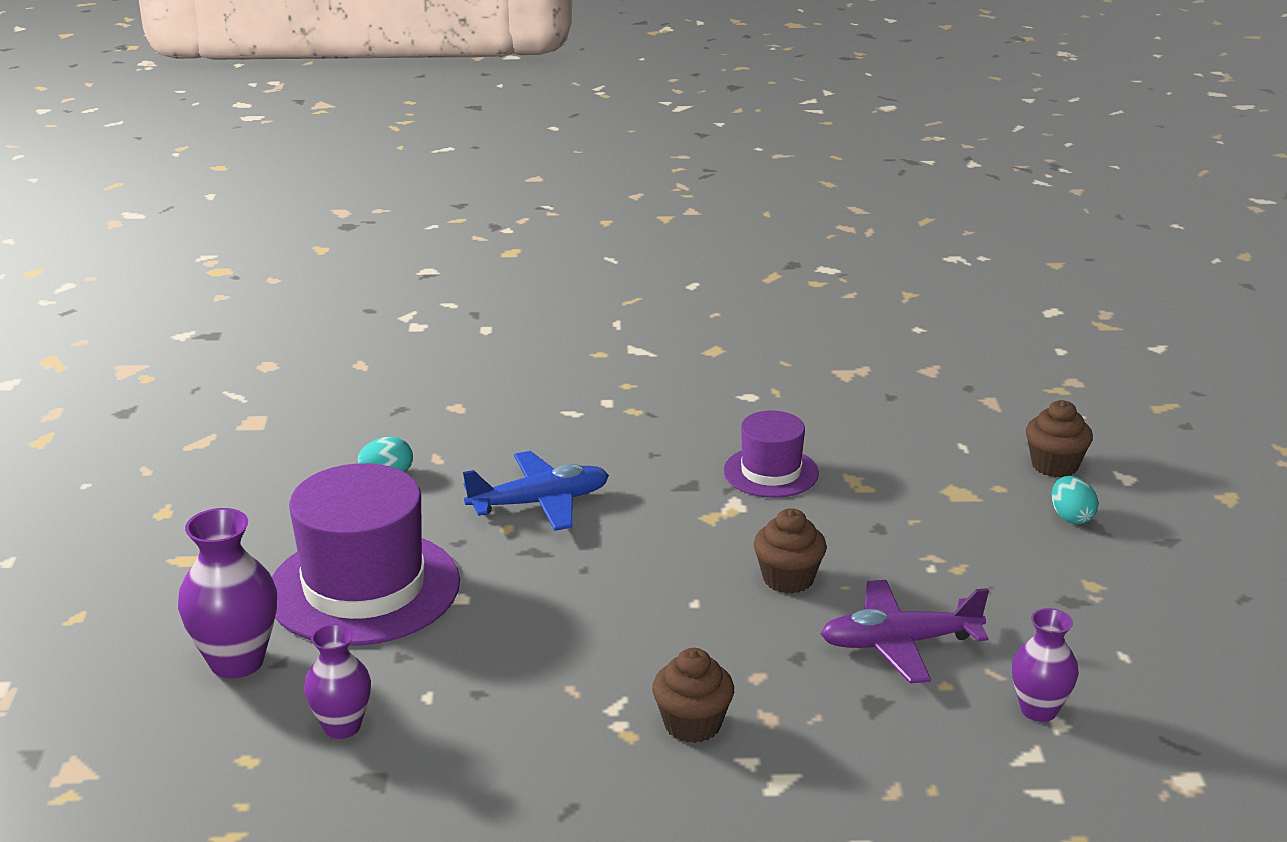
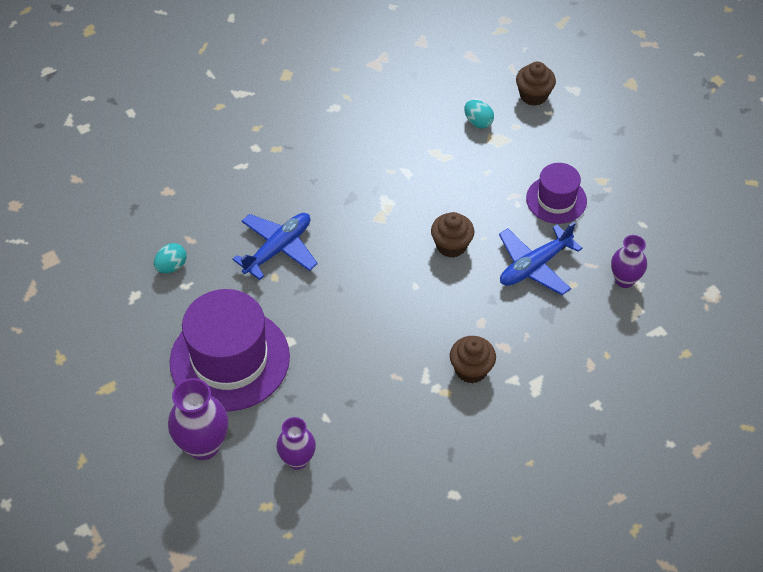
camera: 30 degrees left, 25 degrees up
purple hat [724,411,819,498] -> purple hat moved to [526,163,587,224]
purple plane [821,580,989,684] -> blue plane [499,222,582,295]
turquoise egg [1051,476,1098,524] -> turquoise egg moved to [464,100,494,128]

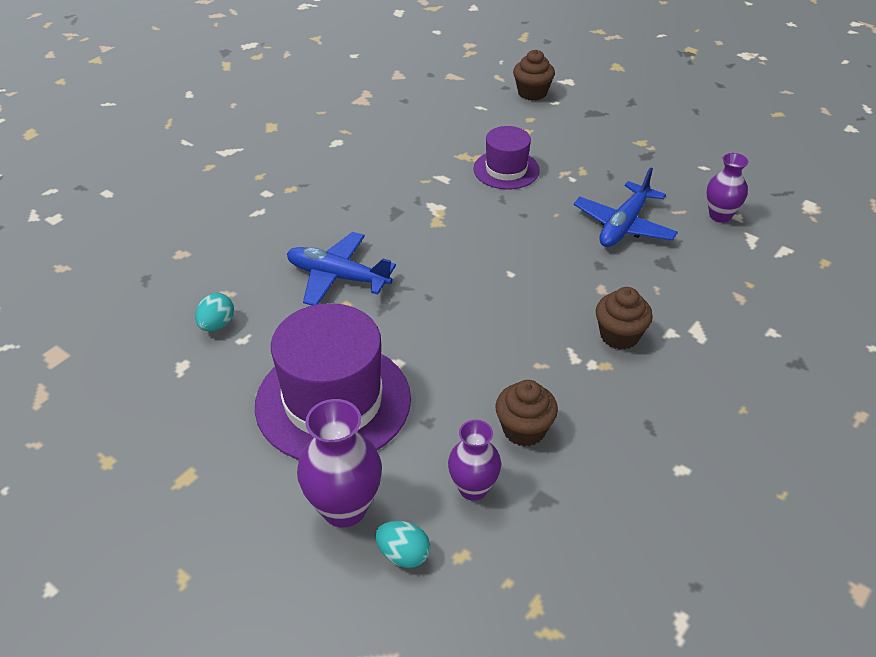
camera: 20 degrees left, 10 degrees down
blue plane [232,213,318,280] -> blue plane turned 90 degrees counterclockwise [287,232,396,305]
brown cupcake [431,212,475,258] -> brown cupcake moved to [495,380,558,447]
turquoise egg [464,100,494,128] -> turquoise egg moved to [375,521,430,568]
purple hat [526,163,587,224] -> purple hat moved to [473,126,540,190]

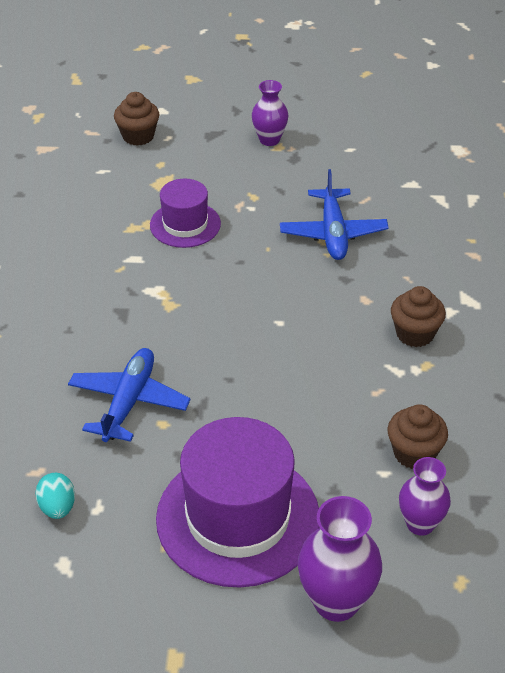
camera: 35 degrees left, 0 degrees up
blue plane [287,232,396,305] -> blue plane turned 120 degrees clockwise [68,348,191,442]
turquoise egg [375,521,430,568] -> none
purple vase [707,153,748,223] -> purple vase moved to [252,80,288,146]

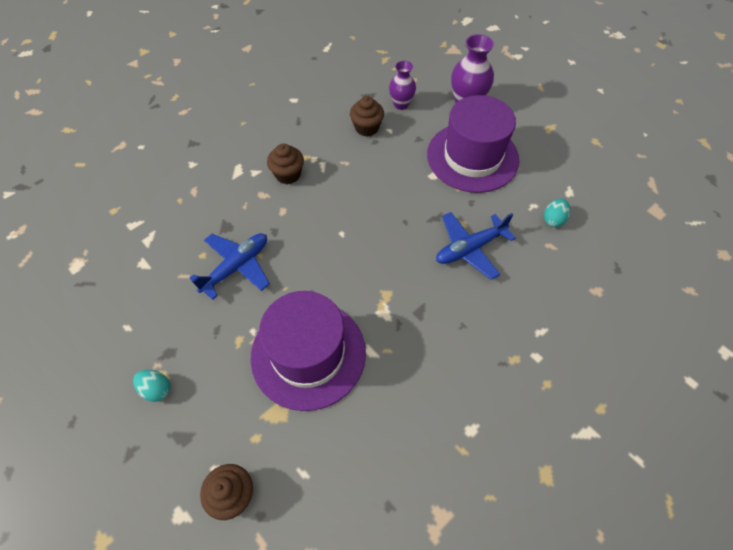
camera: 135 degrees left, 15 degrees up
purple hat [150,179,221,248] -> purple hat [250,291,366,411], size x1.81
purple vase [252,80,288,146] -> turquoise egg [133,370,170,402]

